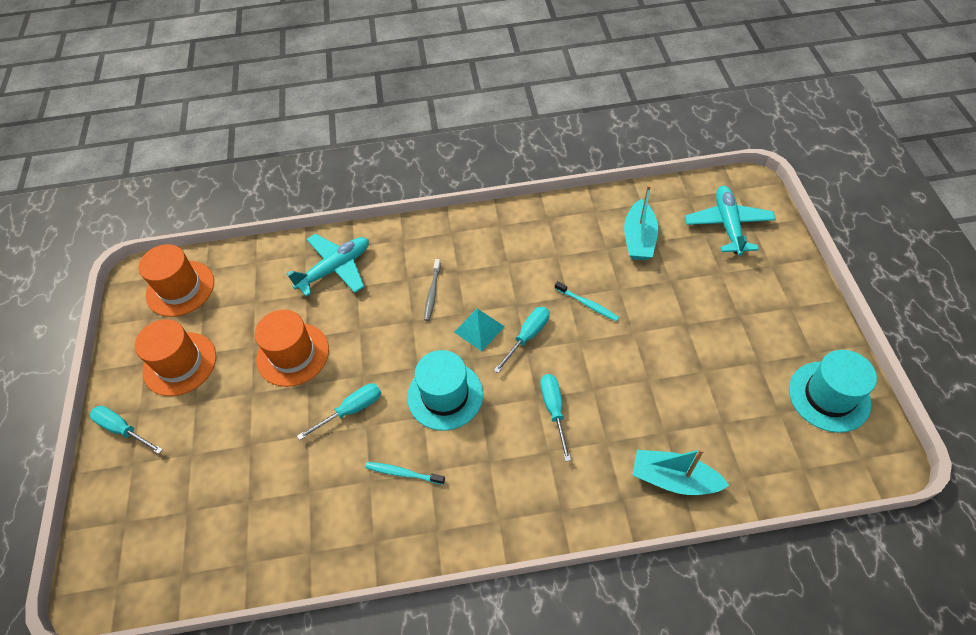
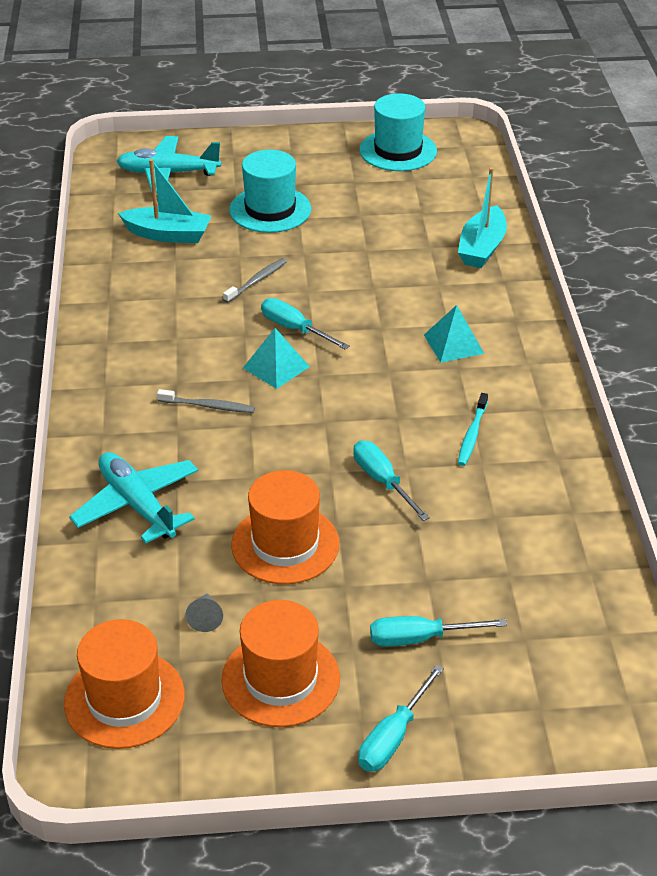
camera: 90 degrees left, 15 degrees down
turquoise hat [407,350,483,431] -> turquoise hat moved to [229,150,311,233]
turquoise screwdriver [540,374,571,462] -> turquoise screwdriver moved to [370,616,507,647]
turquoise toothbrush [555,281,619,321] -> grey toothbrush [223,258,287,303]
none -> grey cone [185,594,223,632]
none -> turquoise pyramid [424,305,484,363]

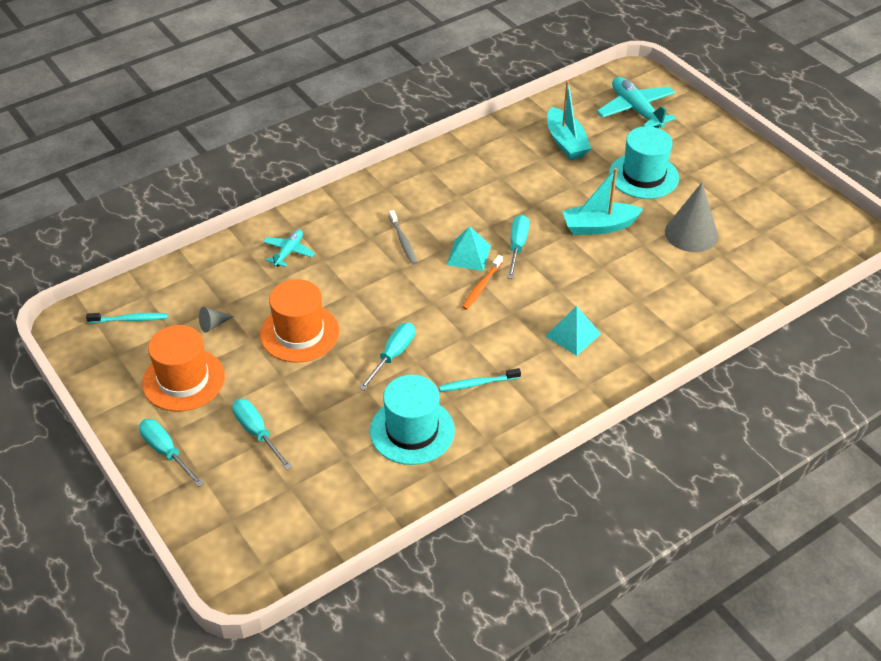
camera: 60 degrees right, 5 degrees up
orange hat [64,619,185,749] -> turquoise toothbrush [86,313,168,323]
turquoise plane [69,452,198,543] -> turquoise plane [263,230,315,267], size x0.56
grey toothbrush [223,258,287,303] -> none
turquoise screwdriver [358,664,444,772] -> turquoise screwdriver turned 45 degrees clockwise [139,419,204,487]
turquoise hat [359,93,437,171] -> turquoise hat moved to [370,375,455,465]
turquoise boat [458,167,507,268] -> turquoise boat moved to [562,168,643,235]
none -> orange toothbrush [462,255,503,310]
none -> grey cone [665,183,718,252]

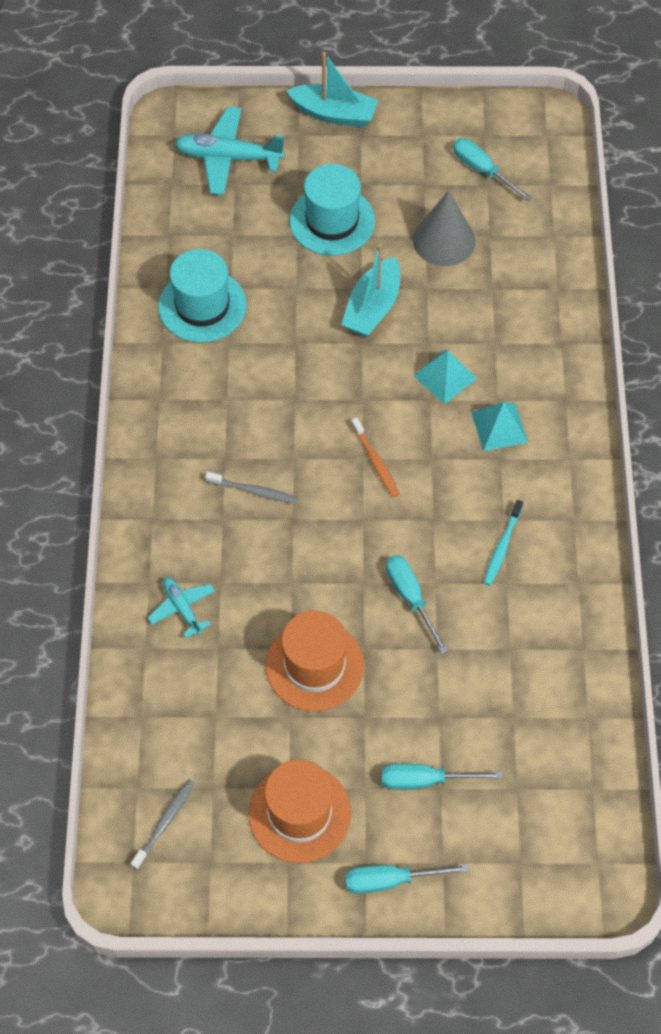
camera: 55 degrees left, 15 degrees up
turquoise toothbrush [86,313,168,323] -> grey toothbrush [131,779,195,870]
grey cone [199,307,234,333] -> none
turquoise hat [370,375,455,465] -> turquoise hat moved to [158,249,247,343]
turquoise pyramid [447,226,491,271] -> turquoise pyramid moved to [413,350,477,404]
turquoise screwdriver [508,215,529,279] -> turquoise screwdriver moved to [453,138,532,201]
turquoise boat [547,80,591,160] -> turquoise boat moved to [286,52,378,127]

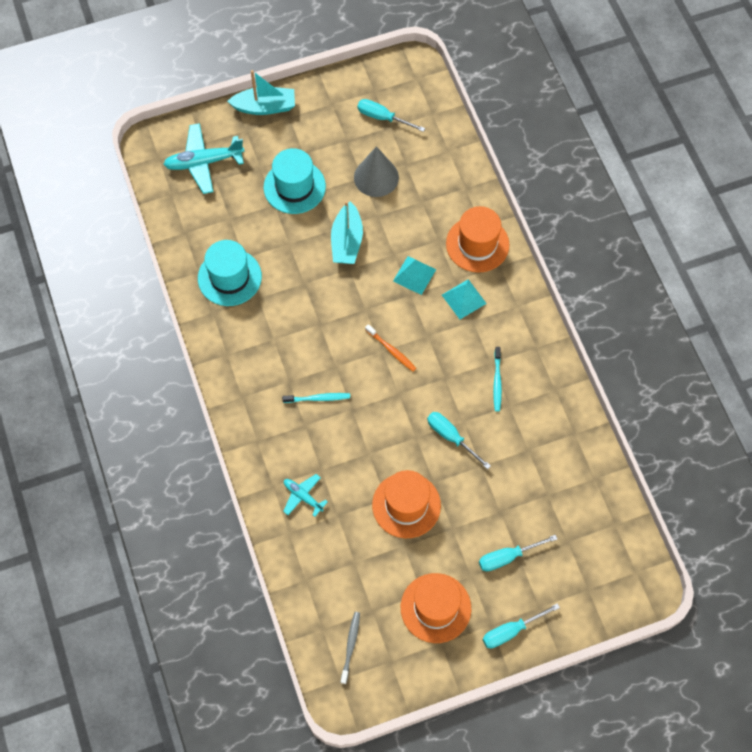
camera: 20 degrees left, 5 degrees up
grey toothbrush [205,472,298,504] -> turquoise toothbrush [282,393,350,403]
none -> orange hat [446,206,509,273]

